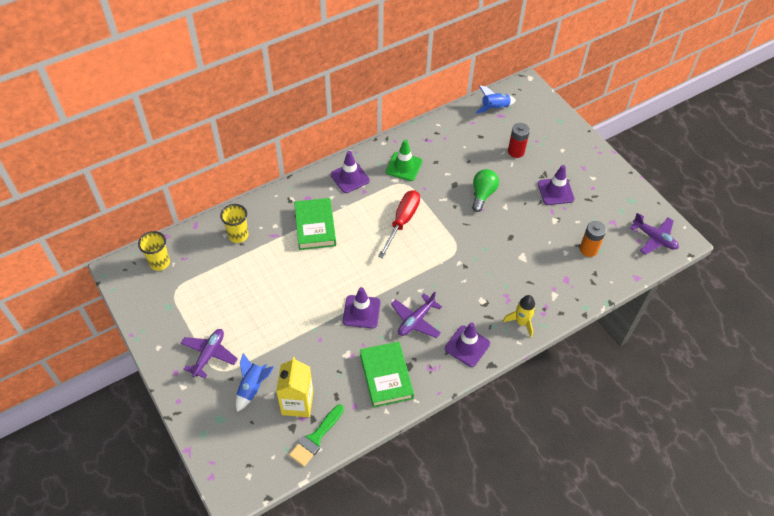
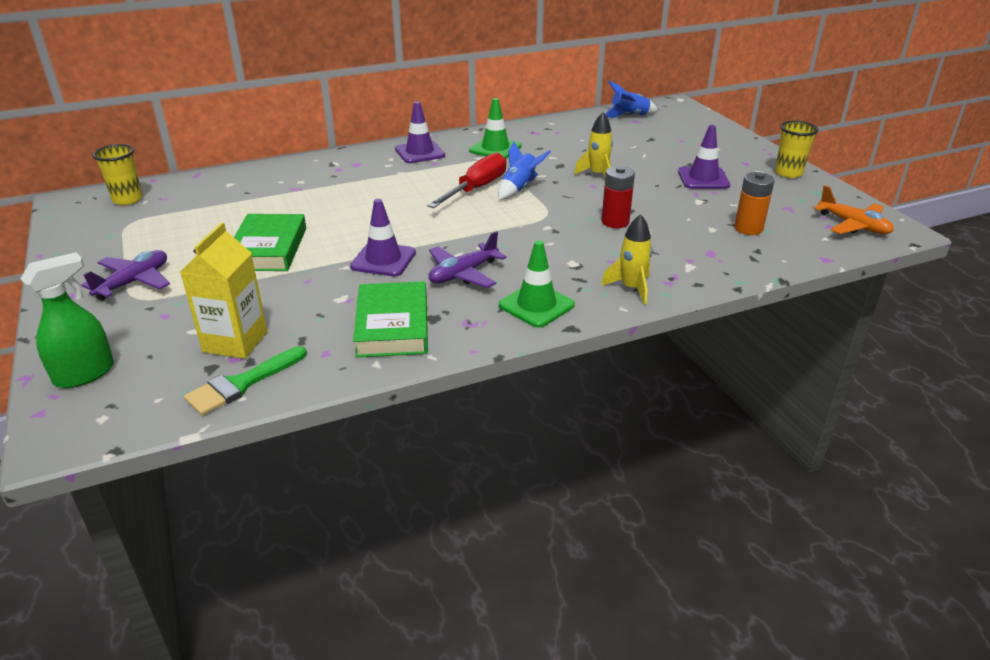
camera: 10 degrees right, 20 degrees down
yellow cup [220,204,248,243] -> yellow cup moved to [775,121,819,178]
blue rocket [236,353,274,412] -> blue rocket moved to [498,142,551,200]
green book [294,198,336,250] -> green book moved to [234,214,306,271]
purple traffic cone [445,322,490,367] -> green traffic cone [499,240,575,328]
green light bulb [472,169,499,212] -> yellow rocket [574,112,613,175]
red battery [508,123,530,158] -> red battery moved to [601,166,635,228]
purple plane [630,213,679,255] -> orange plane [814,185,894,234]
none -> green spray bottle [20,252,114,388]

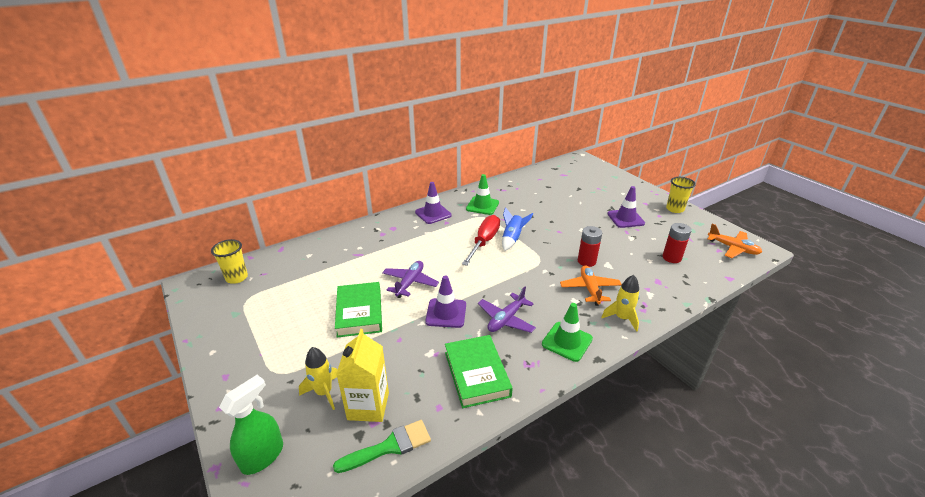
camera: 10 degrees left, 0 degrees up
purple plane [82,250,170,301] -> purple plane moved to [382,261,439,298]
green brush [184,346,307,415] -> green brush turned 150 degrees counterclockwise [333,420,431,473]
yellow rocket [574,112,613,175] -> yellow rocket moved to [299,347,337,410]
blue rocket [605,81,658,118] -> none
orange battery [734,172,774,235] -> red battery [663,223,692,263]
none -> orange plane [560,265,622,306]

